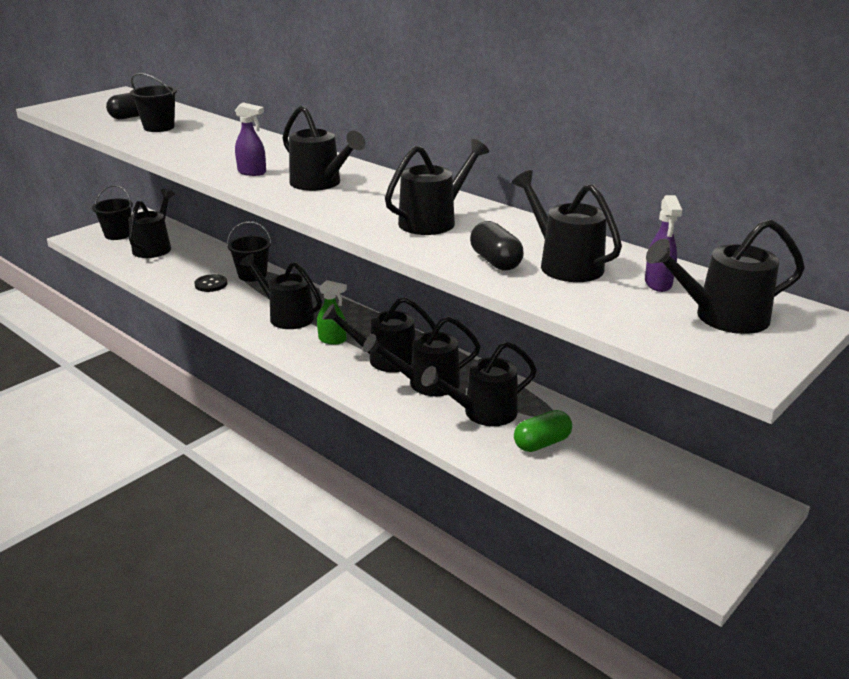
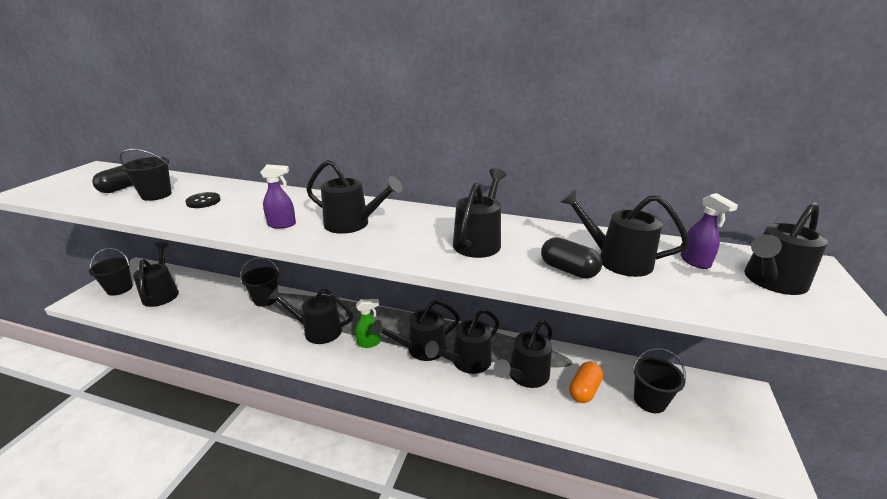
camera: 25 degrees left, 0 degrees up
black button [194,274,227,292] -> black button moved to [185,192,221,208]
green capsule [514,410,572,452] -> orange capsule [569,362,603,403]
none -> black bucket [632,348,686,413]

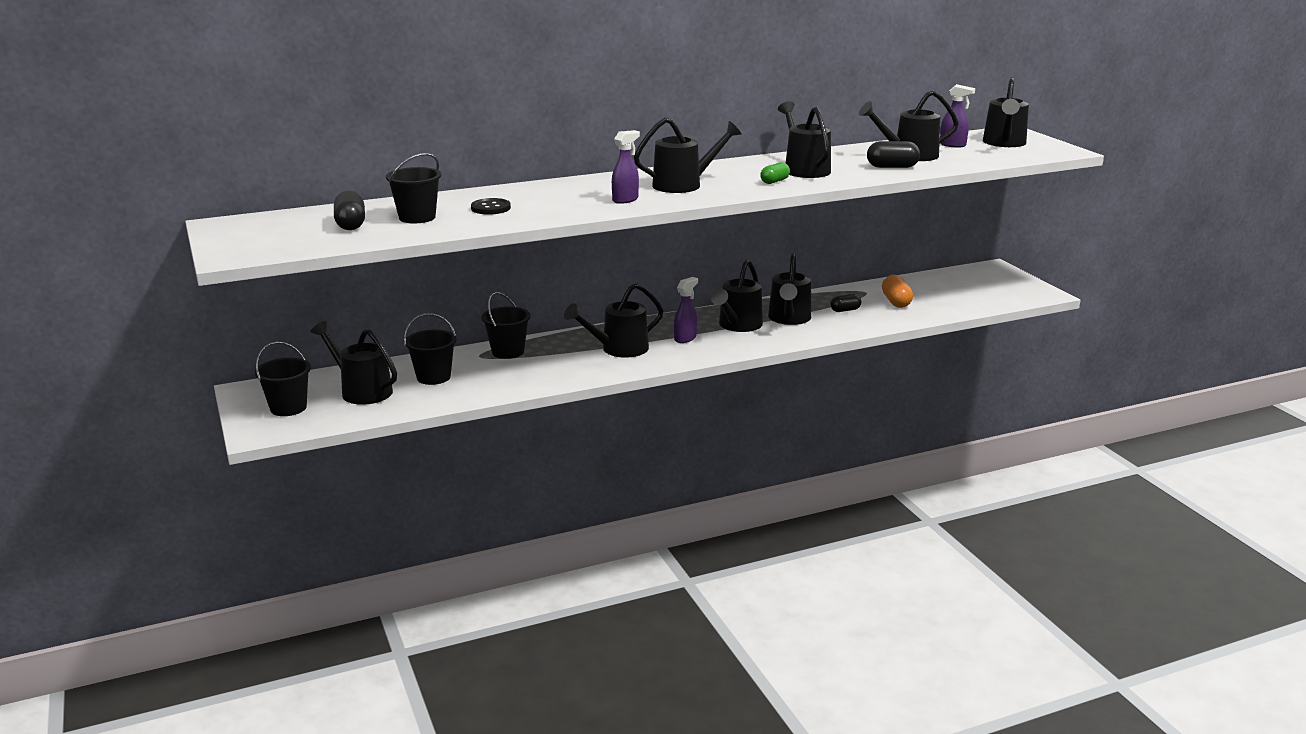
camera: 40 degrees left, 5 degrees down
green spray bottle [355,299,381,348] -> purple spray bottle [674,277,698,343]
black watering can [494,320,553,388] -> black capsule [831,294,861,312]
black bucket [632,348,686,413] -> black bucket moved to [404,313,457,385]
none -> green capsule [760,162,790,184]

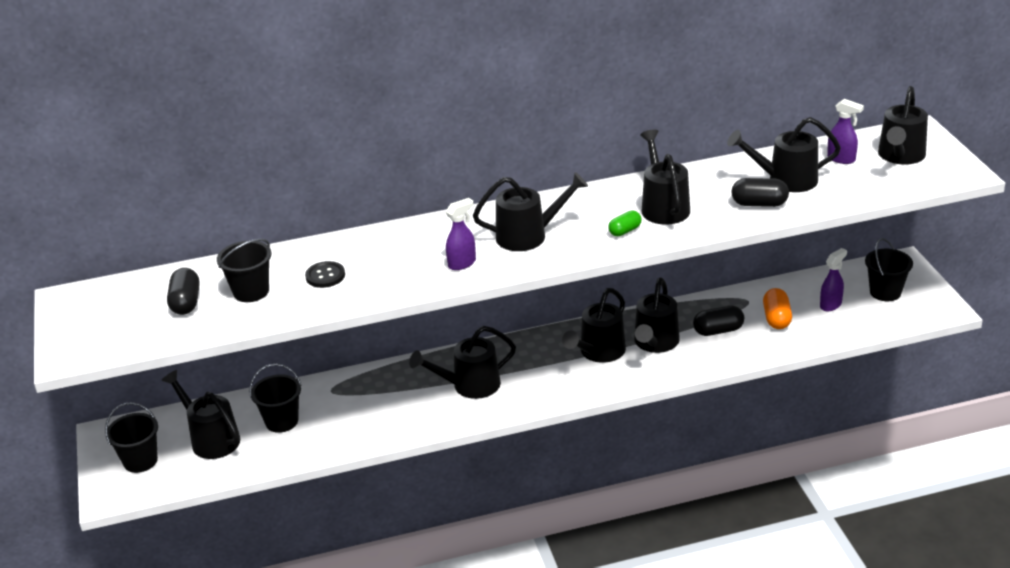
camera: 10 degrees right, 10 degrees up
black bucket [482,292,531,359] -> black bucket moved to [865,238,913,301]
purple spray bottle [674,277,698,343] -> purple spray bottle moved to [820,248,847,311]
black capsule [831,294,861,312] -> black capsule [693,305,744,336], size x1.51

